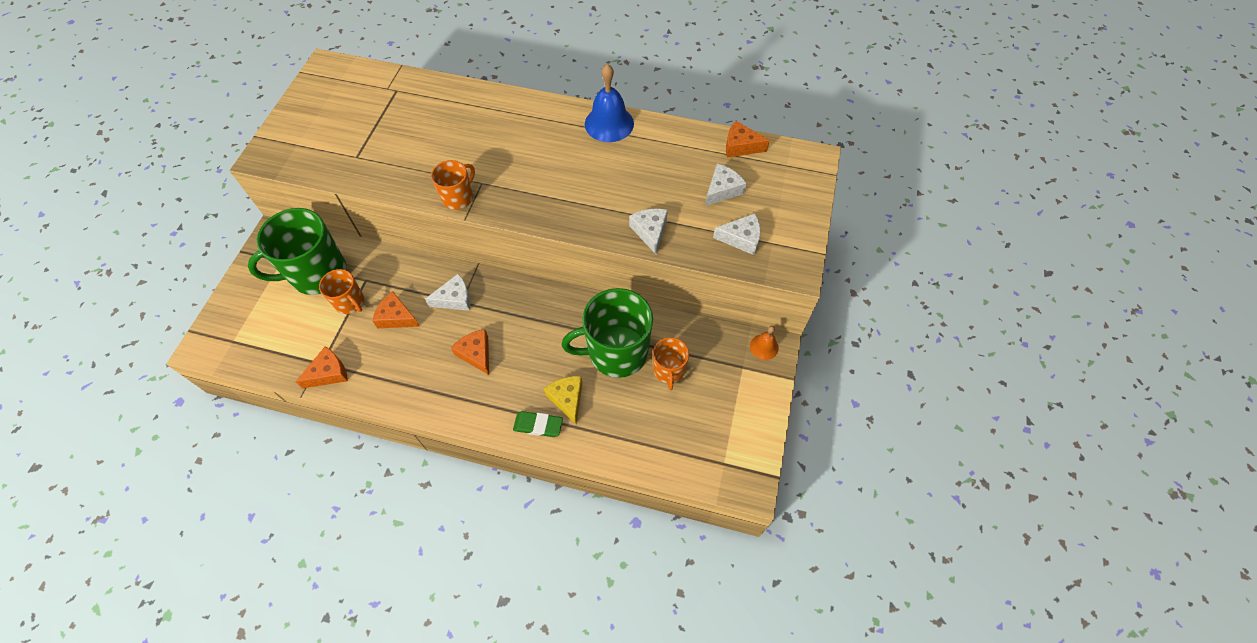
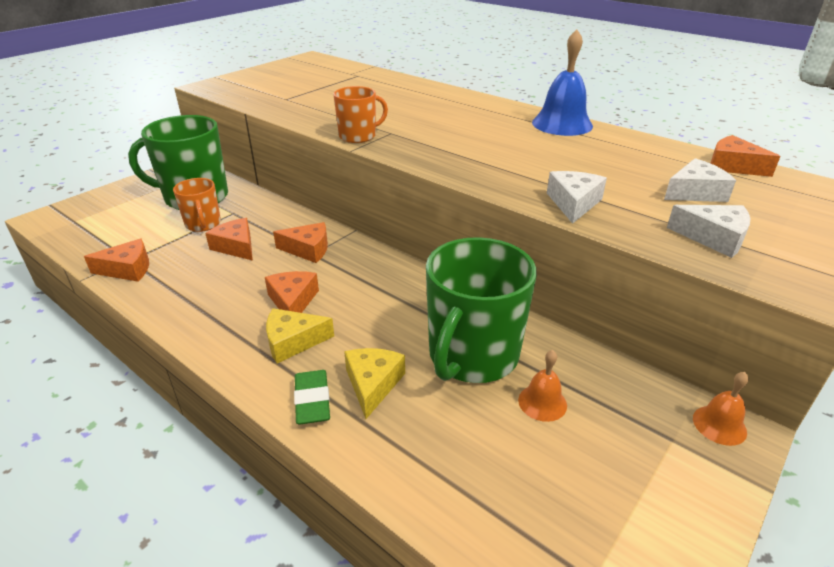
camera: 25 degrees right, 25 degrees down
white cheese [425,274,471,311] -> orange cheese [273,222,328,263]
green eraser [513,411,563,437] -> green eraser turned 45 degrees clockwise [294,370,330,425]
green mug [562,288,653,378] -> green mug turned 75 degrees counterclockwise [426,237,537,383]
orange mug [653,337,689,390] -> orange bell [518,350,567,422]
none -> yellow cheese [266,308,334,363]

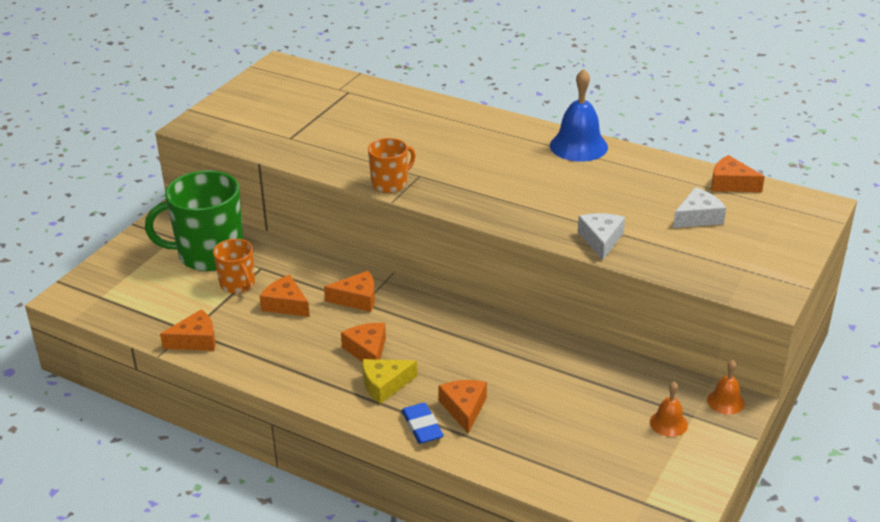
camera: 10 degrees left, 0 degrees up
green eraser [294,370,330,425] -> blue eraser [401,403,444,444]
yellow cheese [344,348,405,419] -> orange cheese [438,380,487,434]
green mug [426,237,537,383] -> none
orange bell [518,350,567,422] -> orange bell moved to [650,381,688,437]
white cheese [667,205,750,258] -> none

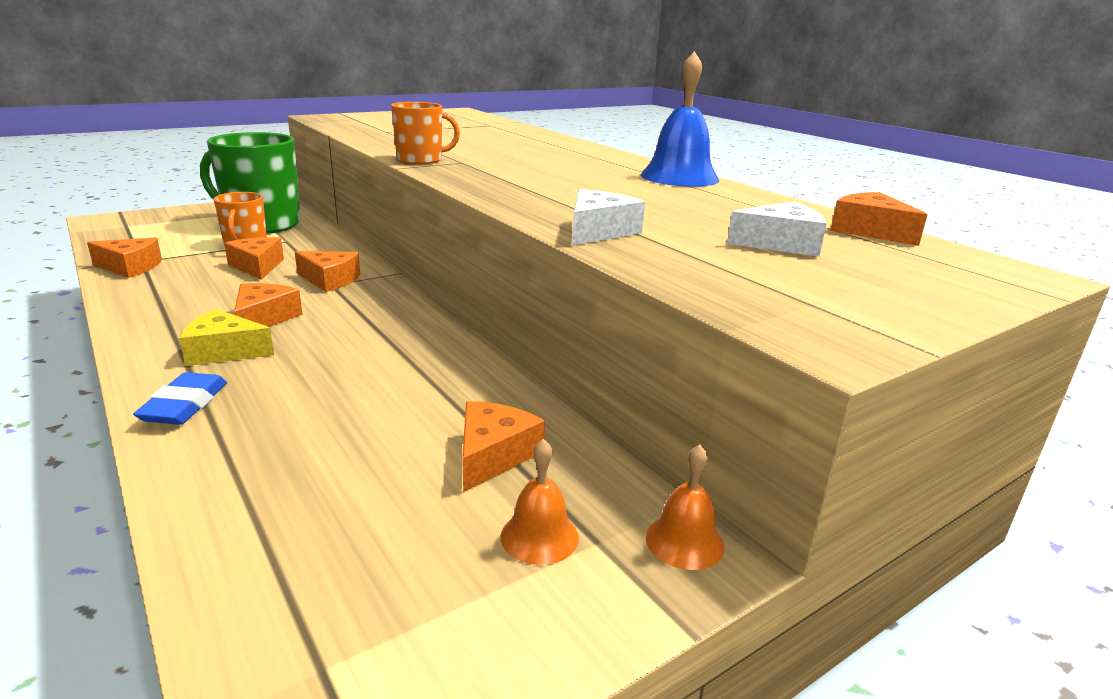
camera: 25 degrees right, 10 degrees down
orange cheese [438,380,487,434] -> orange cheese moved to [462,401,545,492]

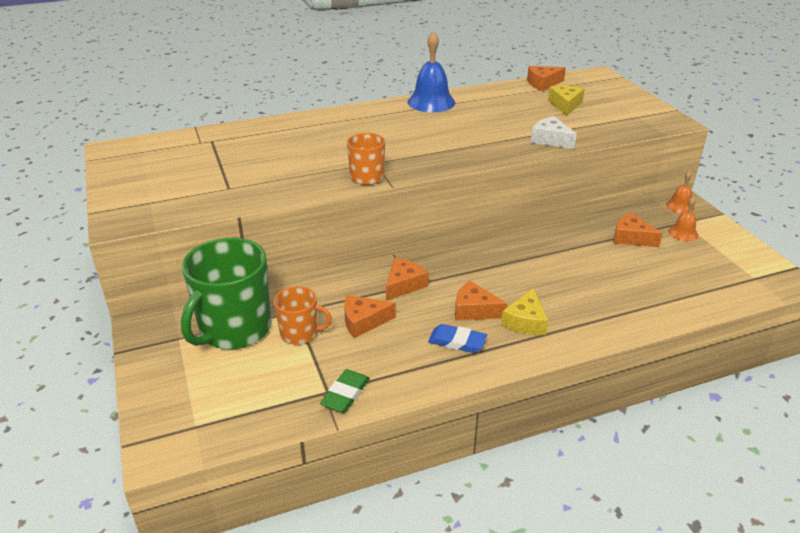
camera: 75 degrees left, 10 degrees up
orange cheese [87,237,162,278] -> green eraser [320,369,370,413]
blue eraser [133,372,227,425] -> blue eraser moved to [428,324,487,353]
white cheese [727,202,827,257] -> yellow cheese [548,86,585,116]

